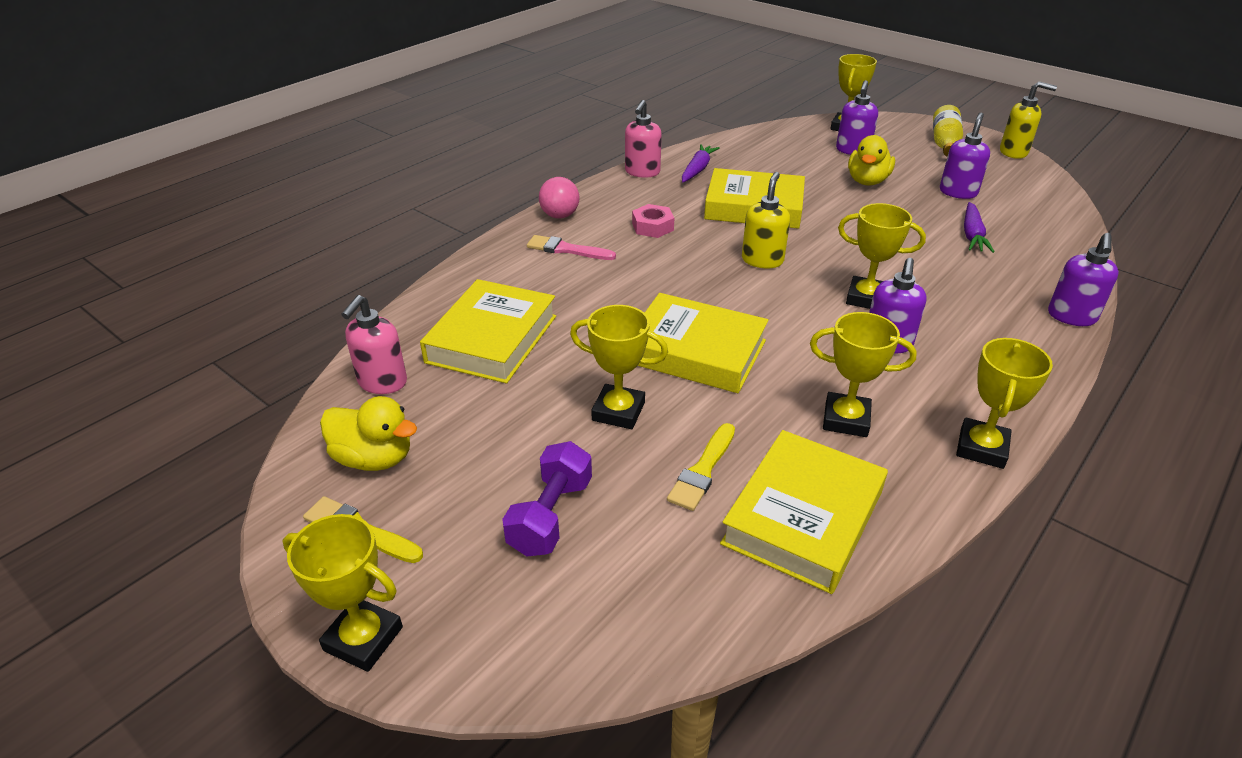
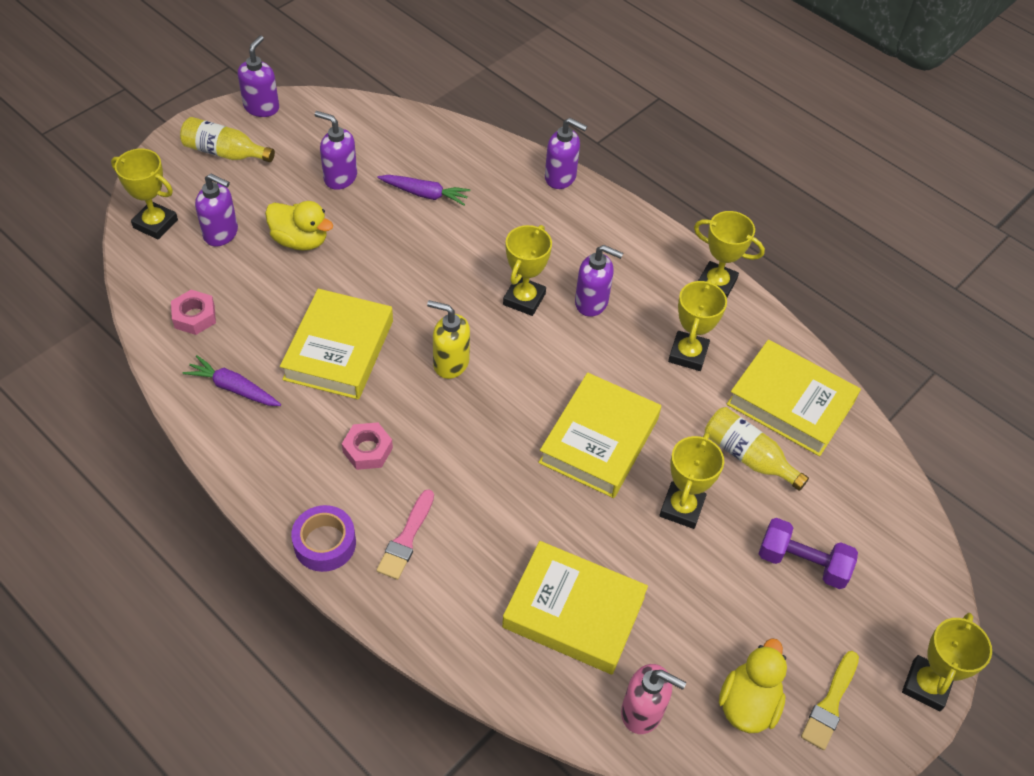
camera: 90 degrees left, 15 degrees up
pink ball [539,177,580,218] -> purple tape [291,505,356,572]
pink soap dispenser [625,100,662,178] -> none
yellow brush [667,423,735,511] -> yellow bottle [705,407,809,491]
yellow soap dispenser [1000,81,1057,159] -> purple soap dispenser [238,36,279,117]
none -> pink nut [171,290,216,335]

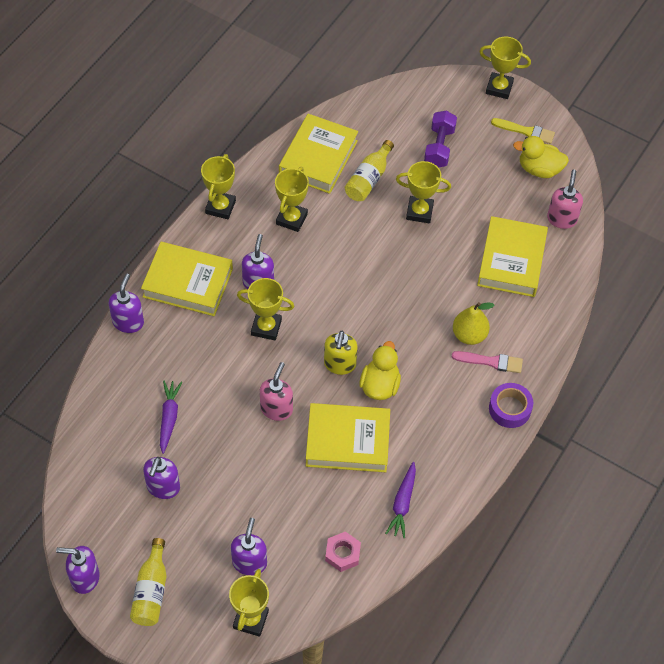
camera: 100 degrees left, 5 degrees up
yellow duck [265,201,333,251] -> yellow duck moved to [359,341,401,400]
pink nut [342,423,393,470] -> none
yellow book [538,373,661,498] -> yellow book moved to [141,242,233,316]
yellow trophy [668,279,727,371] -> yellow trophy turned 75 degrees counterclockwise [275,167,309,232]
none -> pink soap dispenser [260,362,293,421]
none -> yellow pear [453,302,494,345]

